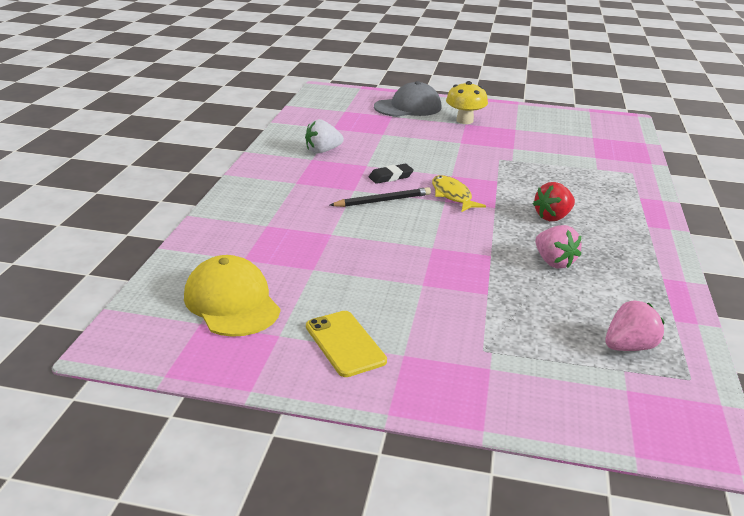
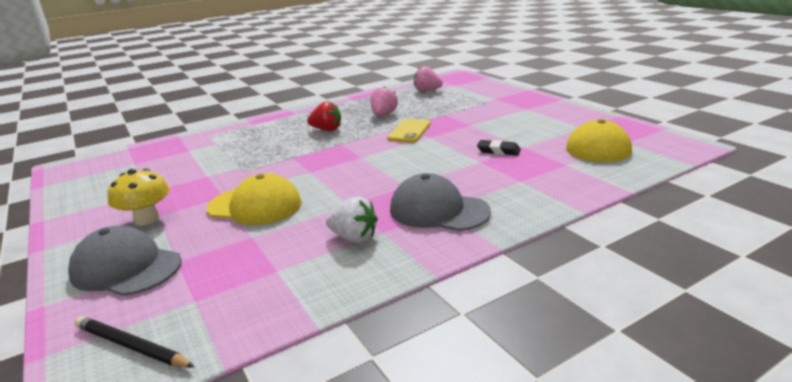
camera: 130 degrees left, 5 degrees down
yellow phone [306,311,387,377] -> yellow phone moved to [387,119,431,142]
black pencil [330,187,431,207] -> black pencil moved to [75,316,195,368]
black eraser [369,164,414,184] -> black eraser moved to [477,140,521,156]
yellow fish [432,175,486,212] -> none
none -> yellow cap [206,173,302,225]
none -> grey cap [390,173,491,231]

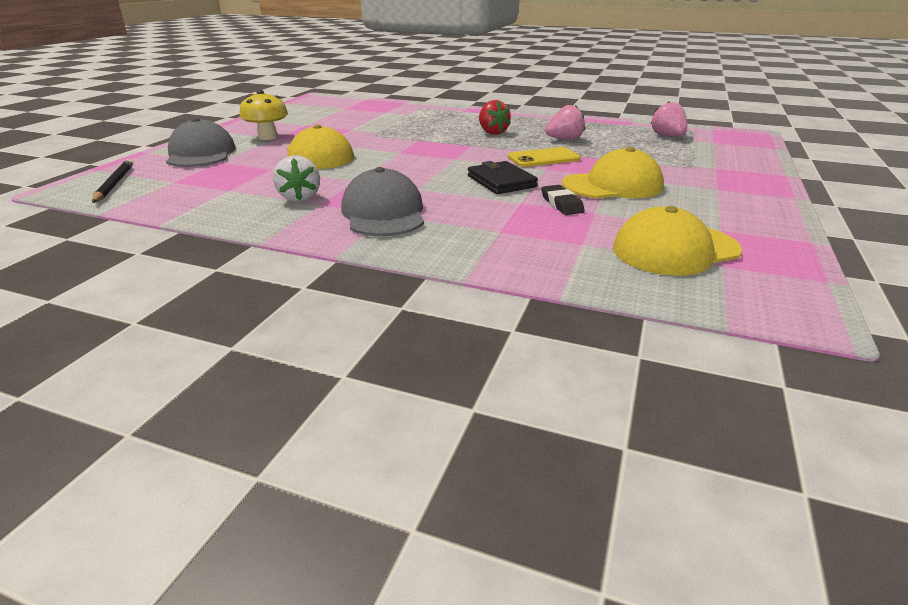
camera: 50 degrees right, 5 degrees up
none -> black wallet [468,161,538,194]
none -> yellow cap [562,147,664,198]

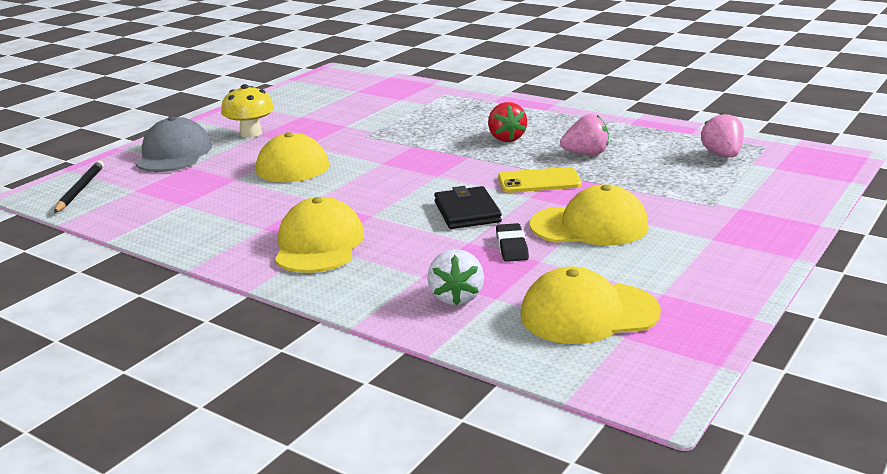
camera: 15 degrees right, 5 degrees down
white strawberry [273,155,320,202] -> white strawberry moved to [427,249,484,305]
grey cap [341,167,424,236] -> yellow cap [275,197,364,273]

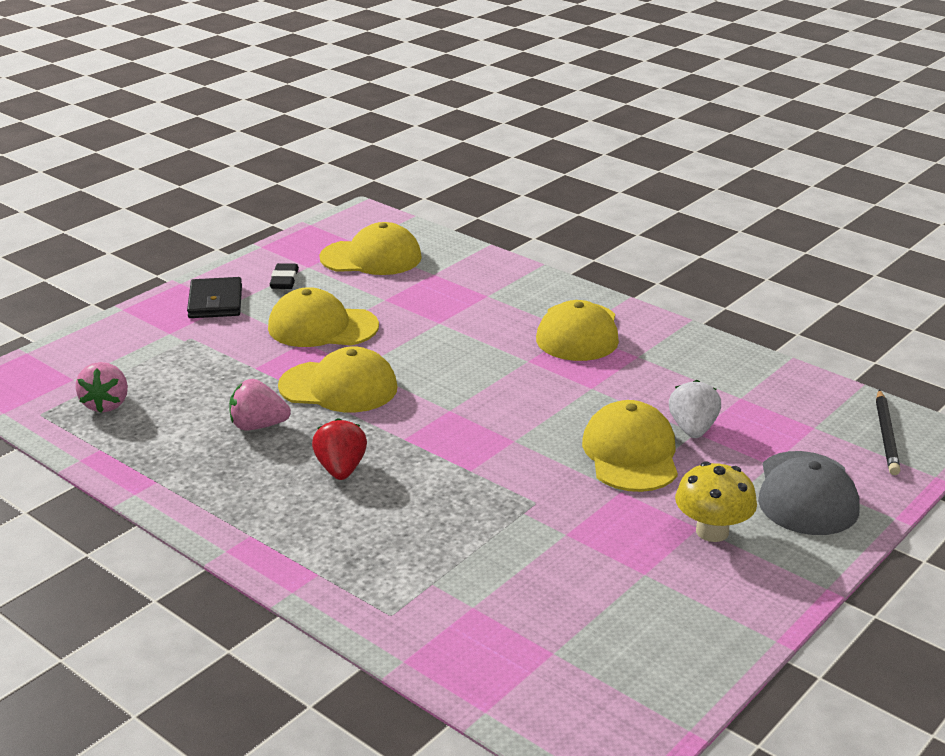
camera: 175 degrees left, 5 degrees up
white strawberry [427,249,484,305] -> white strawberry moved to [669,380,721,438]
black wallet [434,186,502,229] -> black wallet moved to [187,277,242,318]
black eraser [496,223,529,262] -> black eraser moved to [270,263,299,289]
yellow phone [498,167,582,193] -> yellow cap [278,346,397,412]

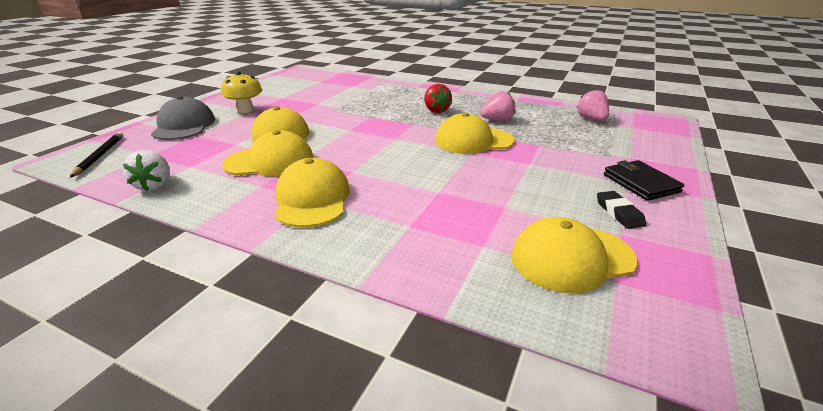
camera: 165 degrees right, 0 degrees up
yellow cap [268,287,379,347] -> yellow cap moved to [222,130,314,176]
white strawberry [669,380,721,438] -> white strawberry moved to [123,150,170,191]

